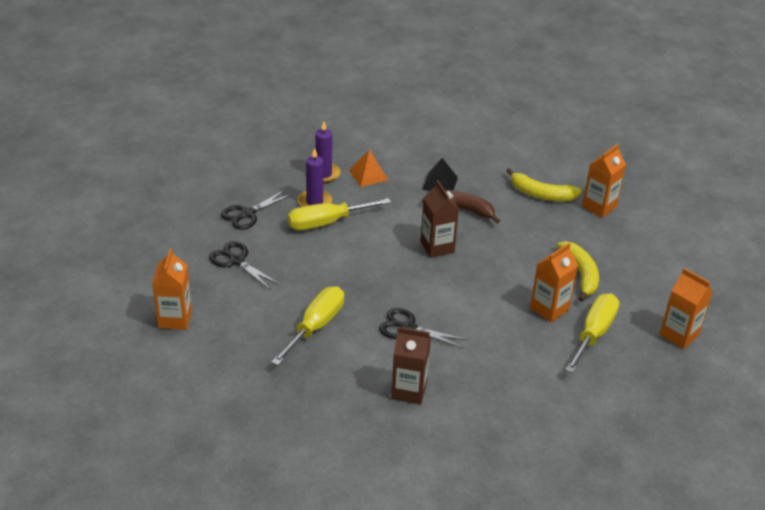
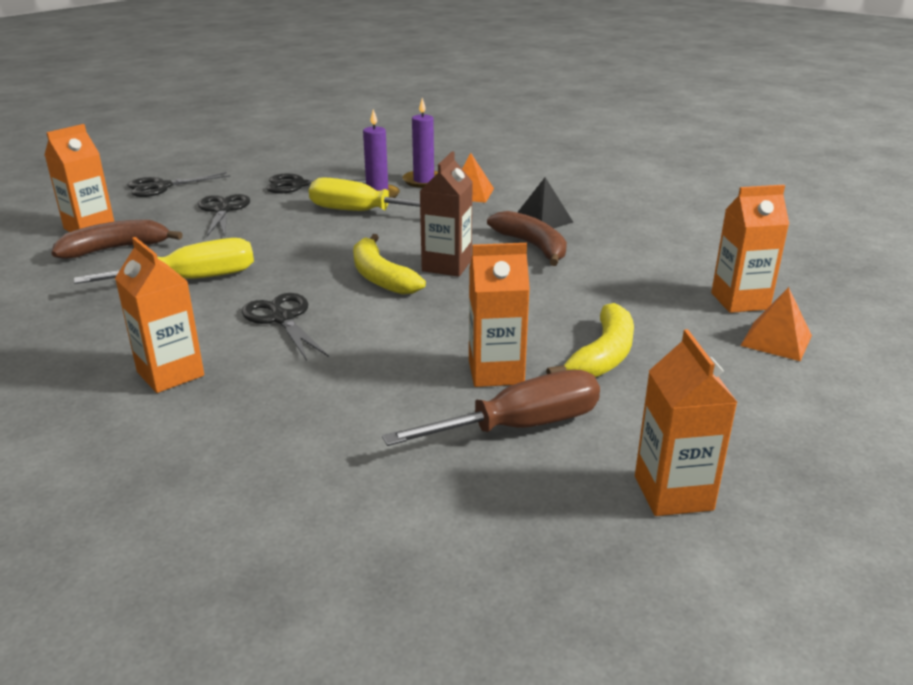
camera: 40 degrees right, 10 degrees down
brown carton [391,327,431,405] -> orange carton [115,237,204,393]
yellow banana [506,168,582,201] -> yellow banana moved to [353,234,426,295]
yellow screwdriver [565,294,619,374] -> brown screwdriver [382,370,600,446]
none -> brown banana [51,220,183,259]
none -> black scissors [128,172,230,197]
none -> orange pyramid [740,287,812,361]

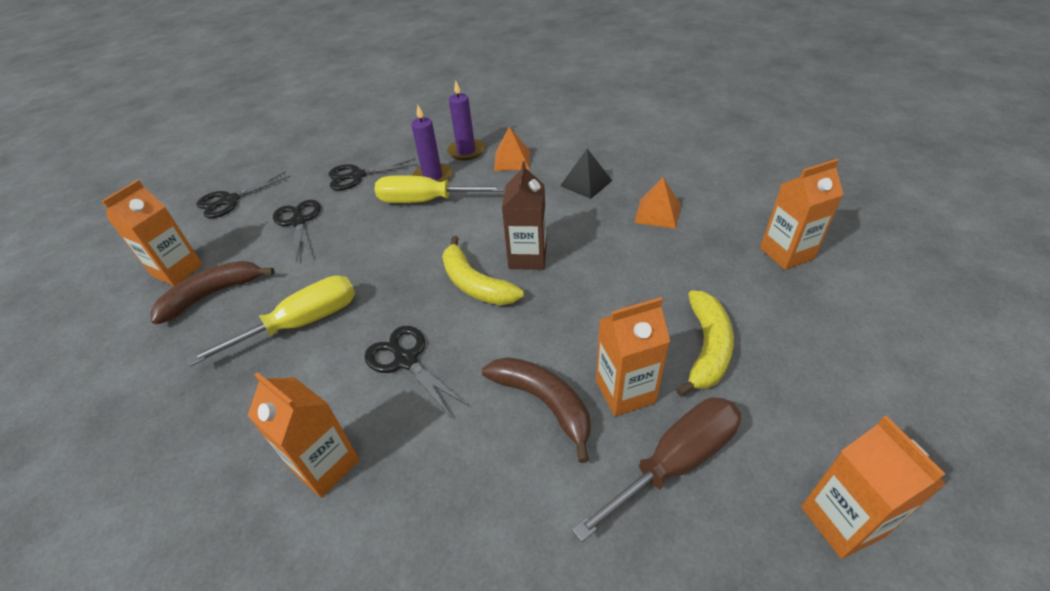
camera: 10 degrees left, 15 degrees up
brown banana [487,211,567,266] -> brown banana moved to [482,357,591,463]
orange pyramid [740,287,812,361] -> orange pyramid moved to [634,178,681,229]

